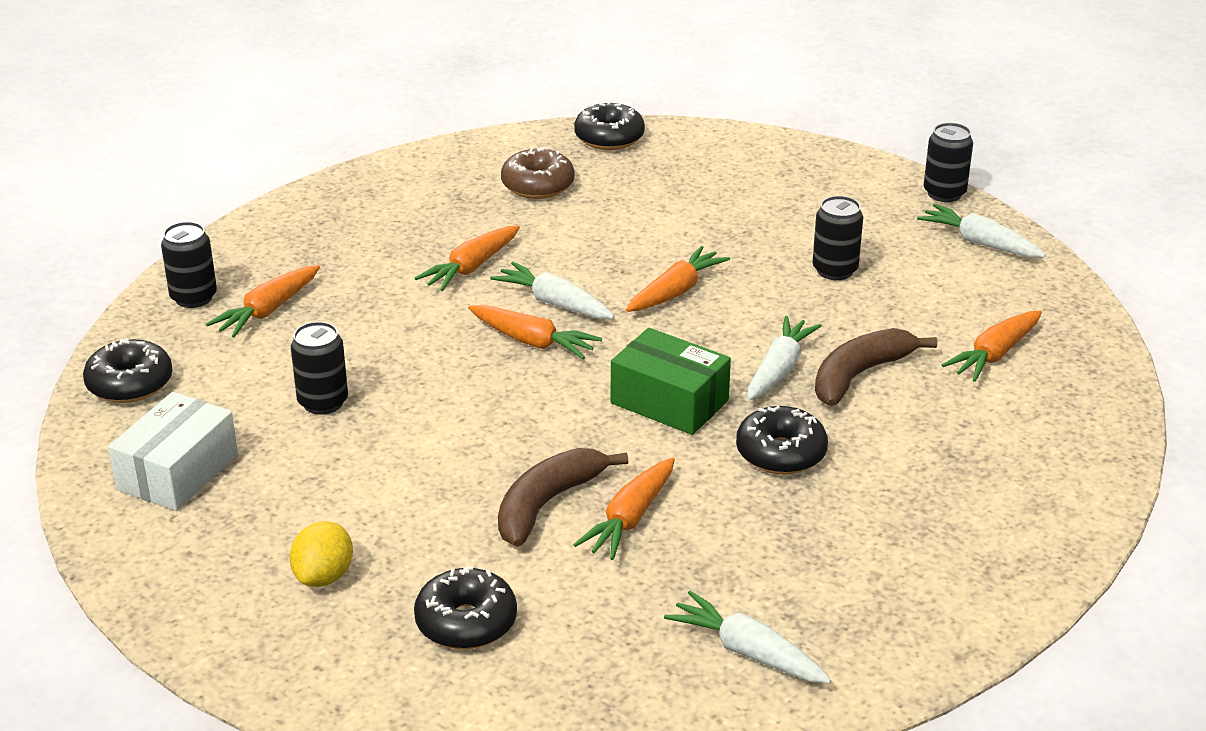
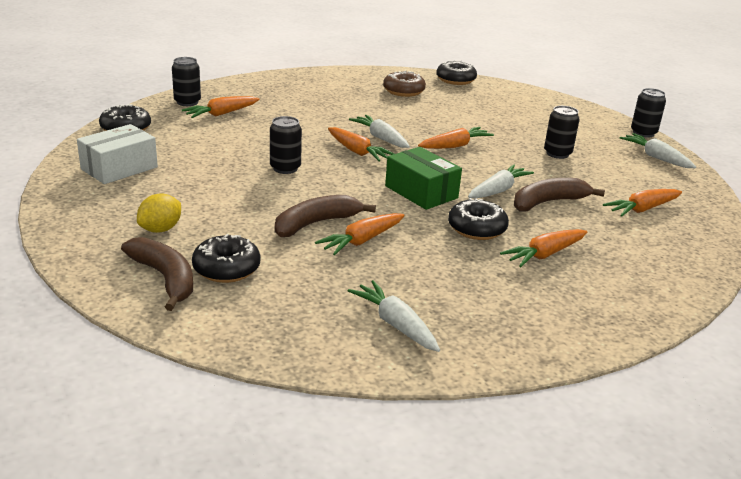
camera: 15 degrees right, 5 degrees down
black can [291,322,348,415] -> black can moved to [270,116,302,174]
orange carrot [415,225,520,291] -> orange carrot moved to [500,229,587,267]
none -> brown banana [121,237,193,311]

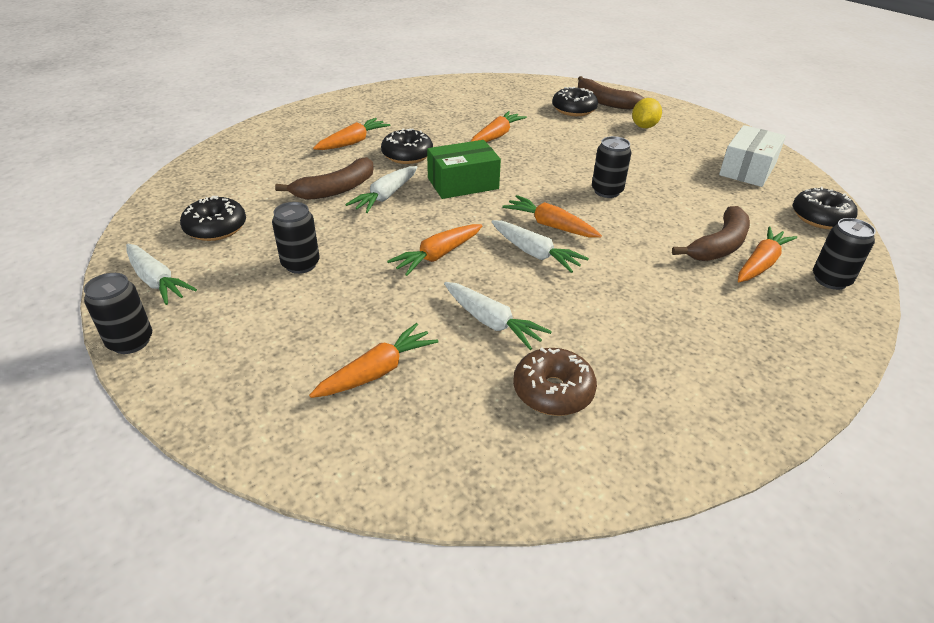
camera: 170 degrees right, 10 degrees up
brown banana [275,195,376,237] -> brown banana moved to [672,206,750,261]
white carrot [348,280,440,352] -> white carrot moved to [444,282,552,350]
green box [385,147,462,210] -> green box turned 60 degrees counterclockwise [427,140,501,199]
black donut [436,60,477,85] -> black donut moved to [180,196,246,241]
orange carrot [603,189,682,217] -> orange carrot moved to [309,323,439,398]

